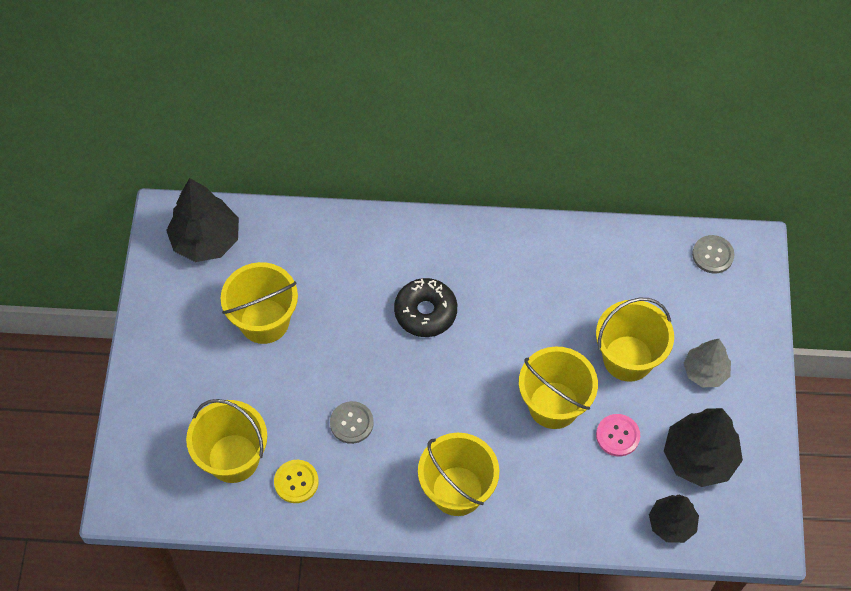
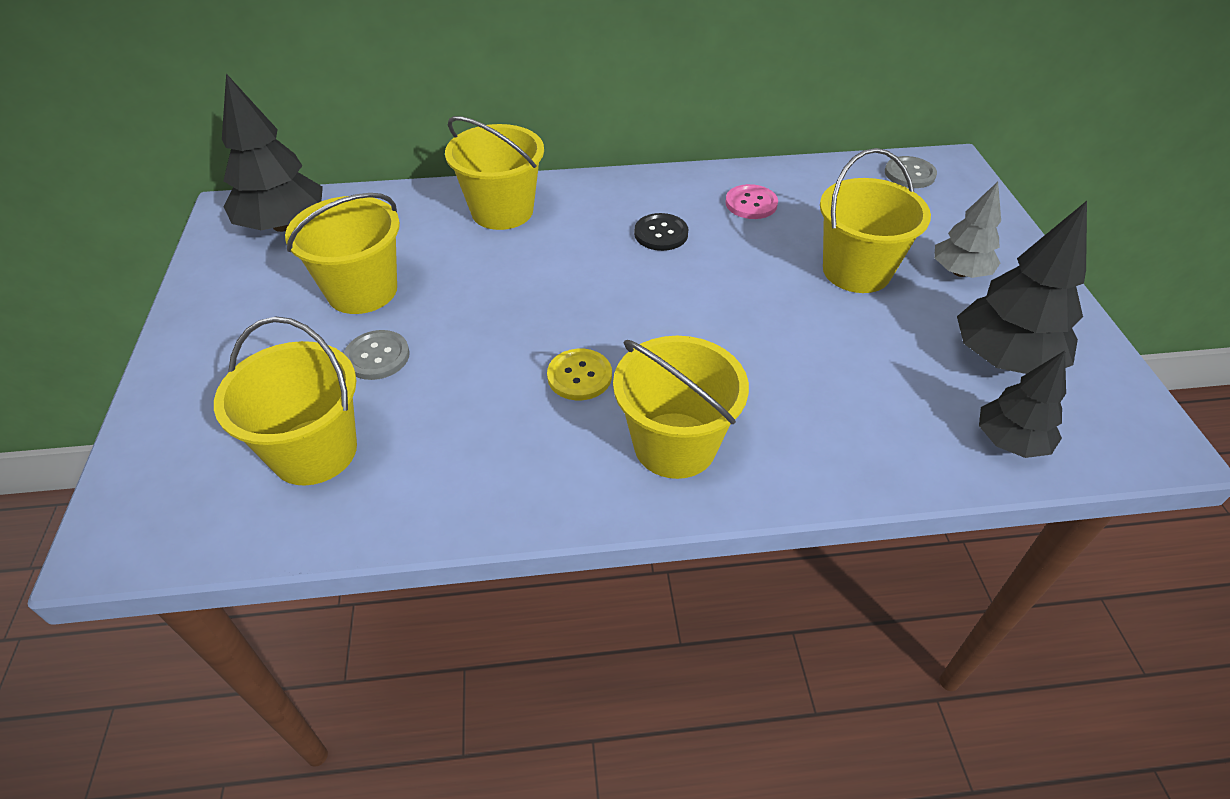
camera: 10 degrees left, 15 degrees down
yellow button [274,460,319,503] -> yellow button moved to [547,349,612,400]
grey button [330,401,374,444] -> grey button moved to [344,330,410,380]
black donut [394,278,457,337] -> none
yellow bucket [519,347,598,429] -> yellow bucket moved to [445,116,544,230]
pink button [596,414,640,456] -> pink button moved to [725,184,778,219]
none -> black button [634,213,688,251]

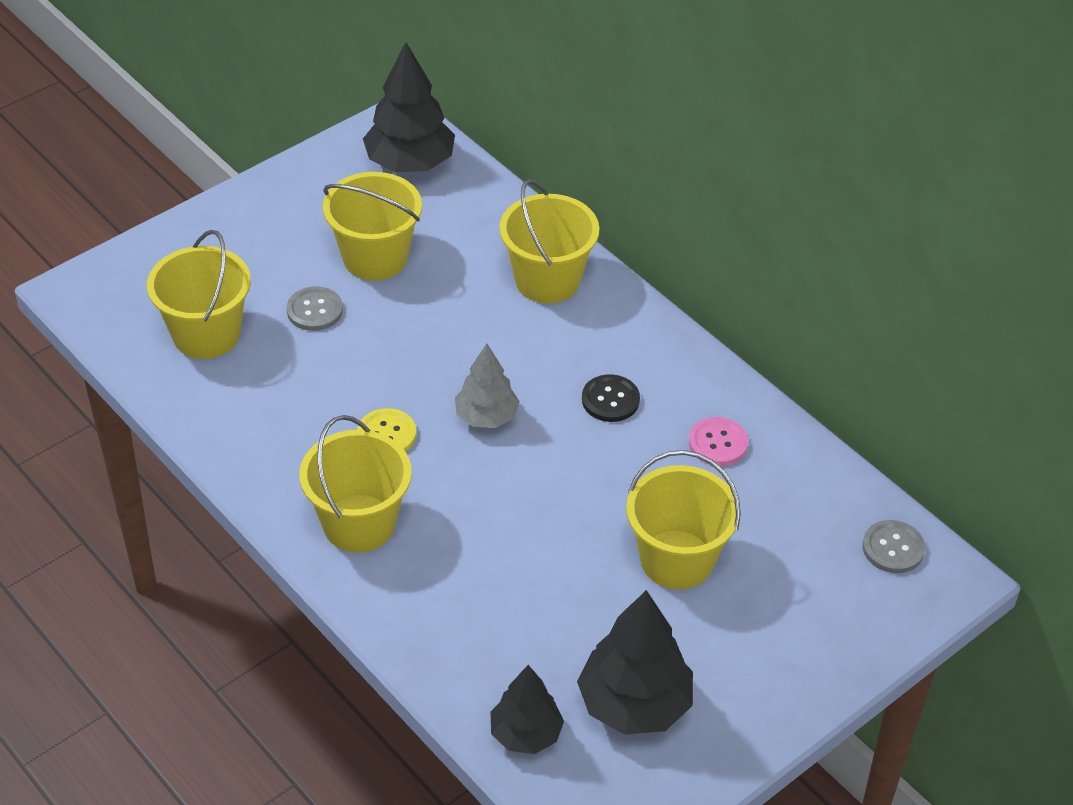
camera: 55 degrees right, 0 degrees up
grey tree [934,182,1001,278] -> grey tree moved to [455,344,520,428]

